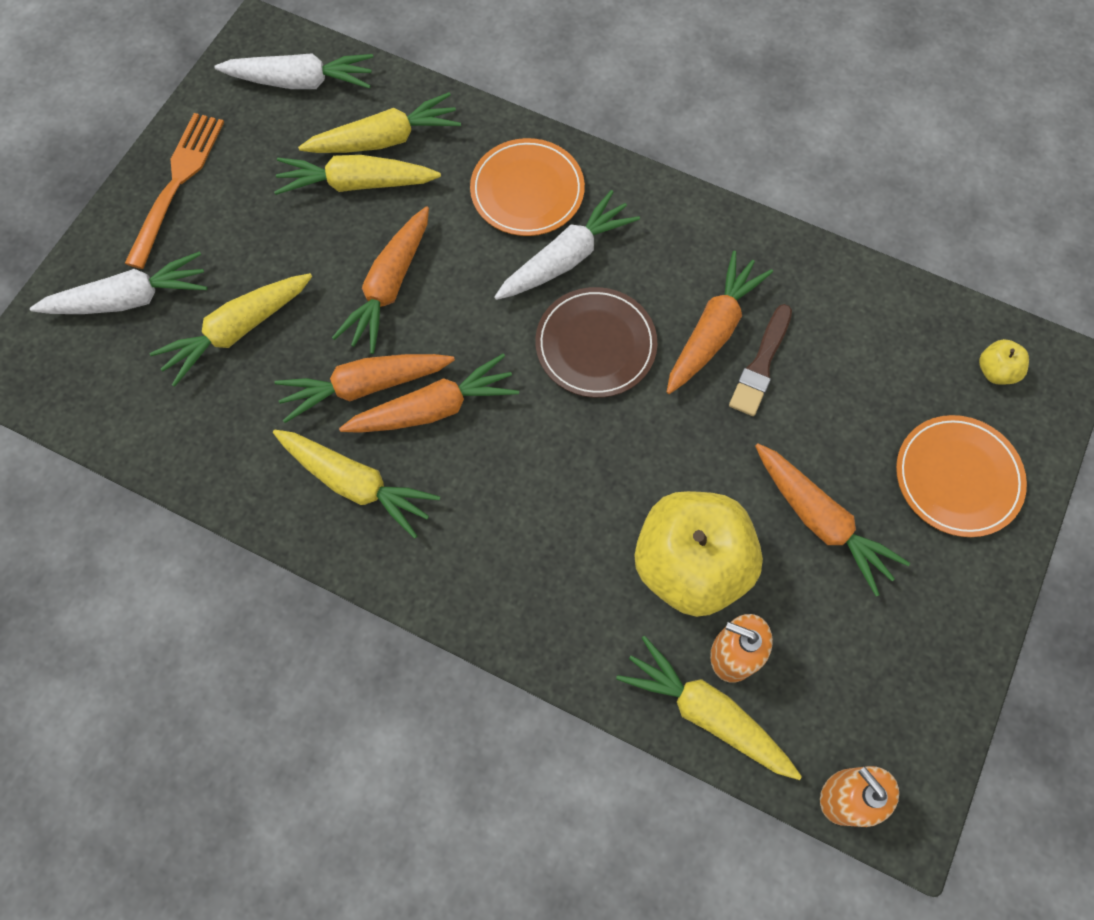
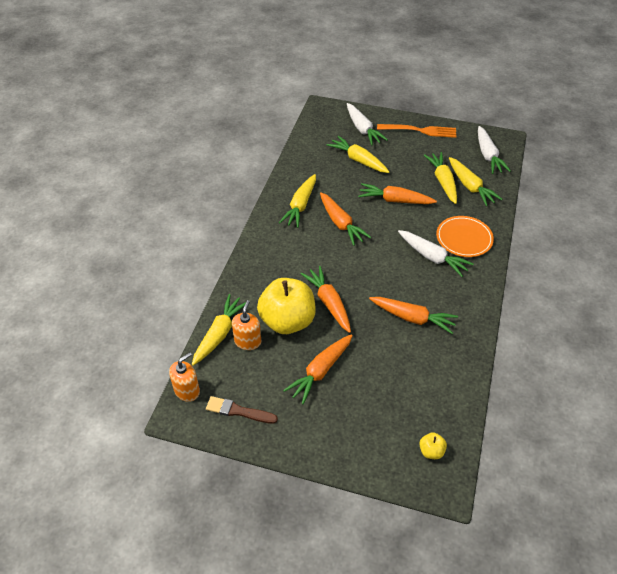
camera: 80 degrees right, 20 degrees down
orange carrot [274,354,455,423] -> orange carrot moved to [301,266,351,333]
brown plate [535,287,657,398] -> none
brown brush [729,304,792,416] -> brown brush moved to [206,396,278,424]
orange plate [896,415,1027,537] -> none

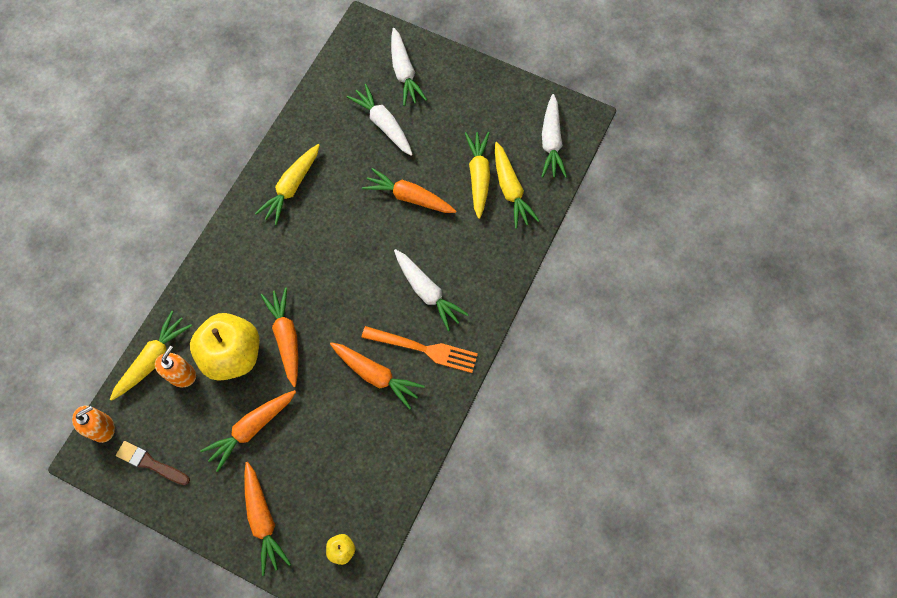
camera: 10 degrees right, 20 degrees up
orange carrot [320,192,371,246] -> orange carrot moved to [244,462,291,576]
yellow carrot [327,136,389,173] -> white carrot [347,84,413,156]
orange fork [377,124,456,138] -> orange fork moved to [361,326,478,373]
orange plate [436,216,494,257] -> none

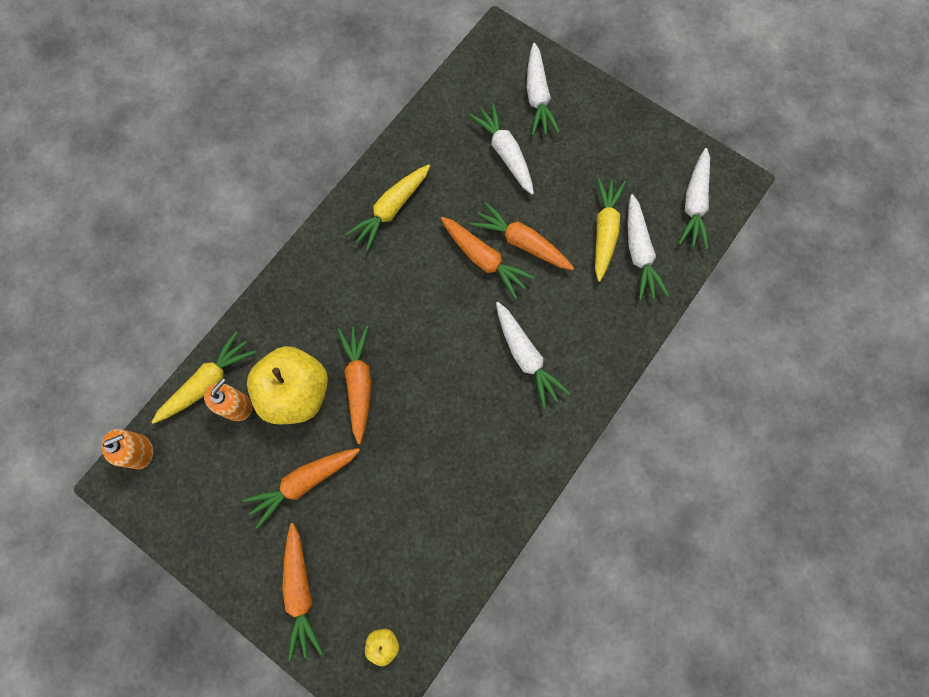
camera: 10 degrees right, 5 degrees up
brown brush [116,441,190,485] -> none
orange carrot [330,342,425,410] -> orange carrot moved to [441,217,535,299]
orange fork [361,326,478,373] -> none
yellow carrot [495,142,540,229] -> white carrot [628,194,669,300]

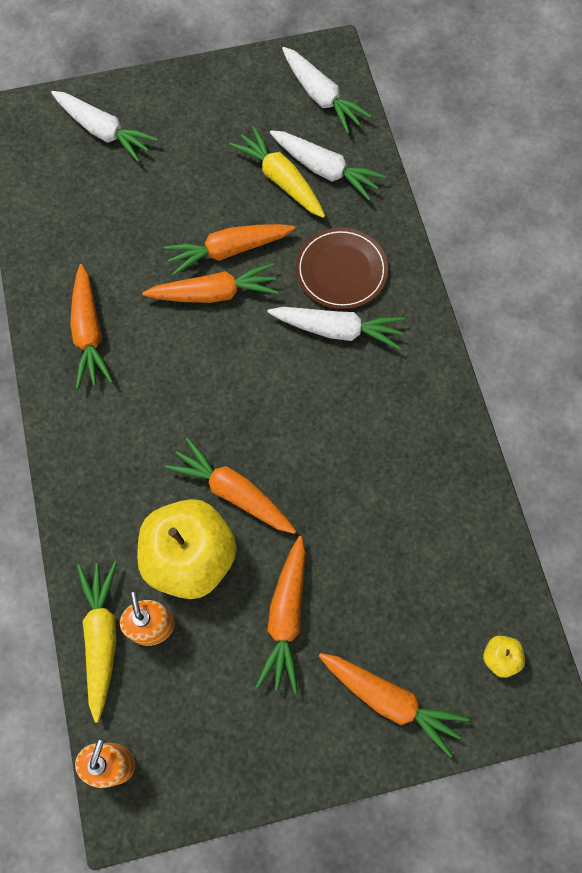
camera: 50 degrees left, 5 degrees down
yellow carrot [346,164,430,251] -> orange carrot [70,264,113,389]
white carrot [469,103,534,195] -> none
none -> brown plate [296,228,388,309]

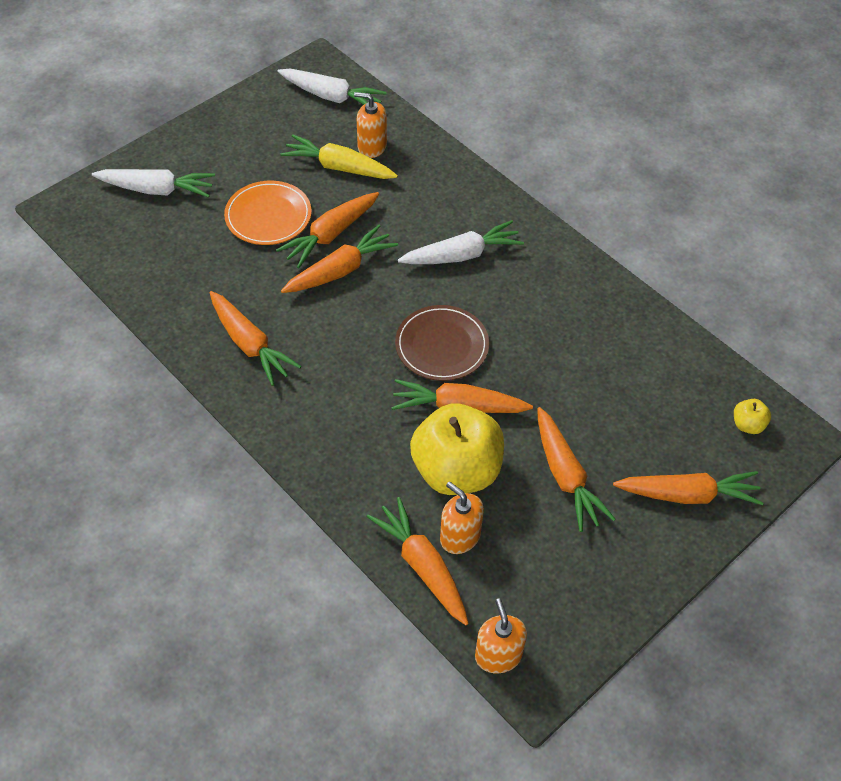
camera: 30 degrees left, 15 degrees down
yellow carrot [77,561,117,723] -> orange carrot [367,497,469,625]
white carrot [270,130,386,201] -> orange soap dispenser [354,92,387,158]
brown plate [296,228,388,309] -> brown plate moved to [395,305,489,381]
none -> orange plate [224,181,312,245]

